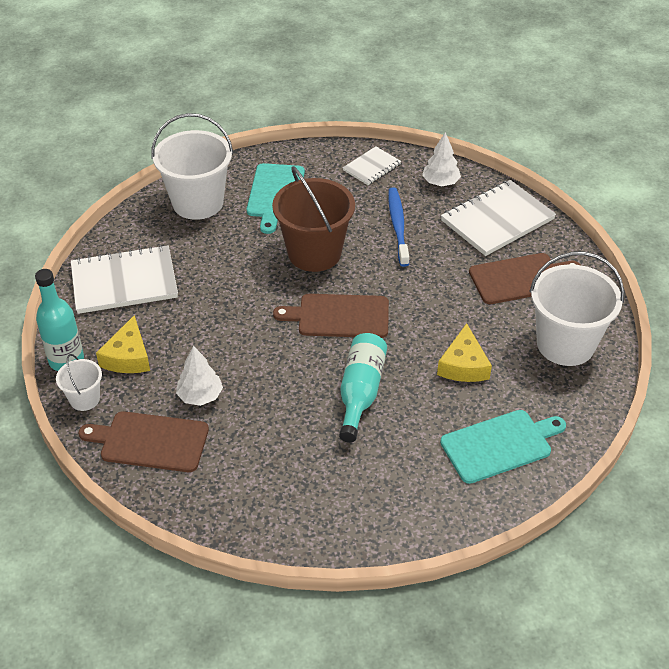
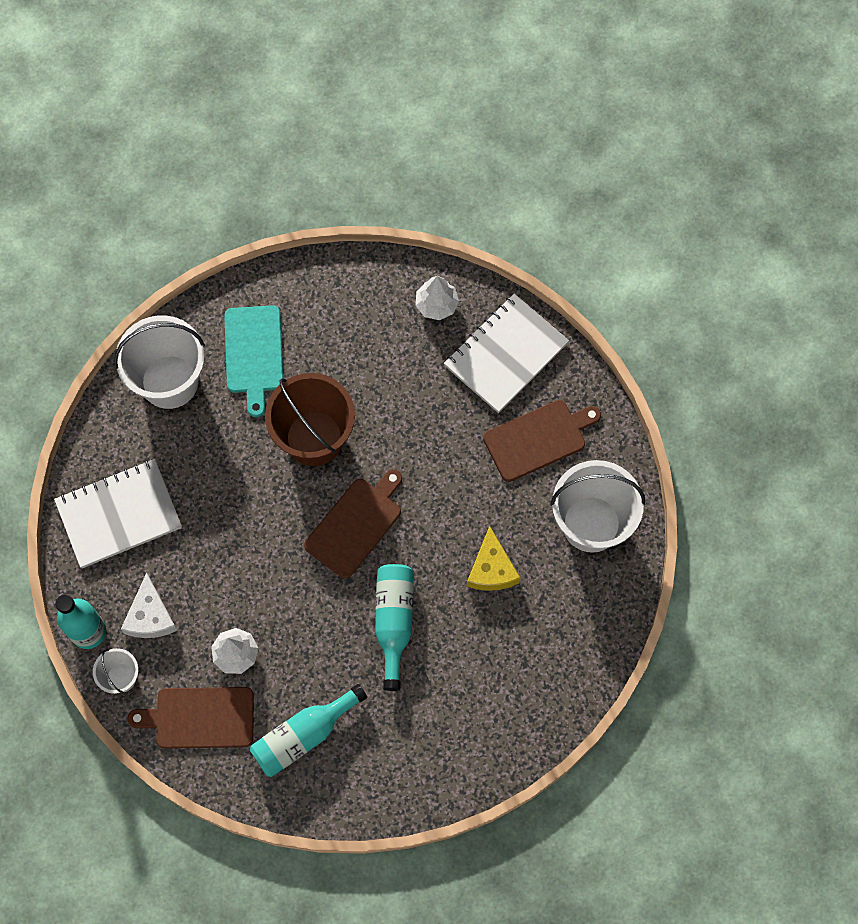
camera: 10 degrees left, 25 degrees up
yellow cheese [96,315,150,373] -> white cheese [121,572,177,638]
brown cutting board [273,294,389,338] -> brown cutting board turned 135 degrees clockwise [304,469,402,579]
white notebook [343,146,401,185] -> none
blue toothbrush [388,187,409,267] -> none
turquoise cutting board [440,410,566,484] -> none
none -> turquoise bottle [250,684,367,777]

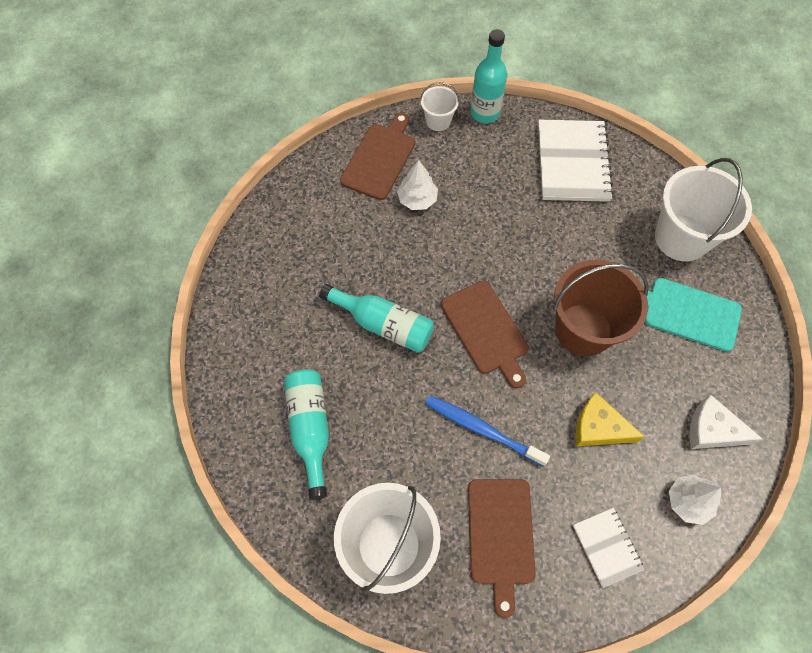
camera: 115 degrees right, 5 degrees down
white cheese [121,572,177,638] -> white cheese moved to [690,394,763,449]
turquoise bottle [250,684,367,777] -> turquoise bottle moved to [284,369,329,500]
white notebook [444,294,569,413] -> white notebook [573,508,645,588], size x0.55
yellow cheese [467,526,520,591] -> yellow cheese moved to [575,392,645,447]
none -> blue toothbrush [425,396,550,467]

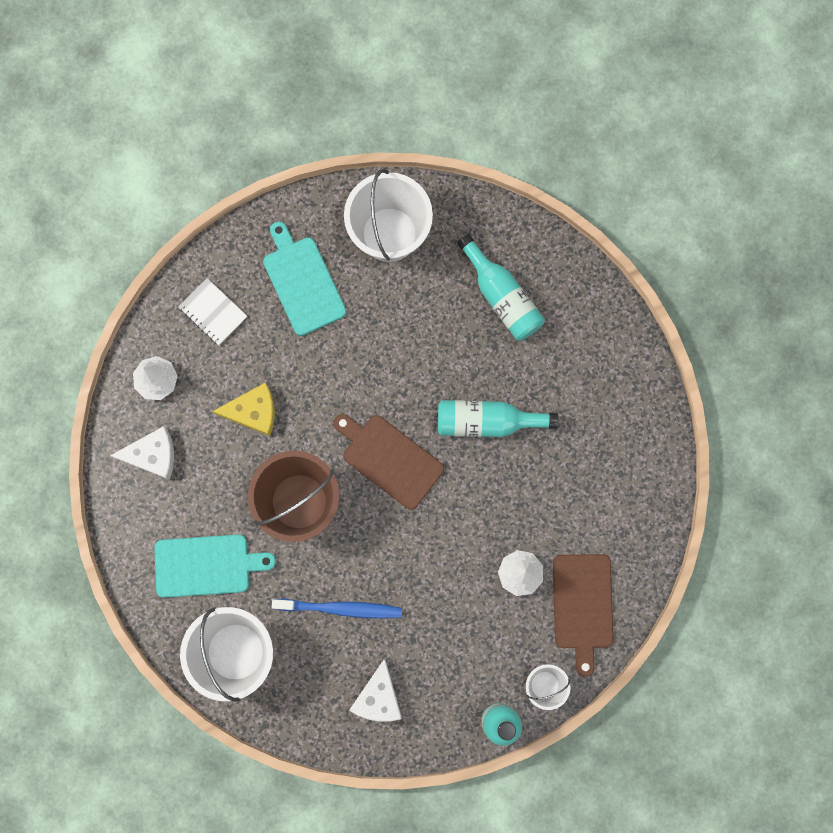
camera: 155 degrees right, 15 degrees up
blue toothbrush [425,396,550,467] -> blue toothbrush moved to [272,599,402,619]
brown cutting board [468,479,536,618] -> turquoise cutting board [263,221,346,336]
white notebook [538,120,614,202] -> white cheese [349,658,402,722]

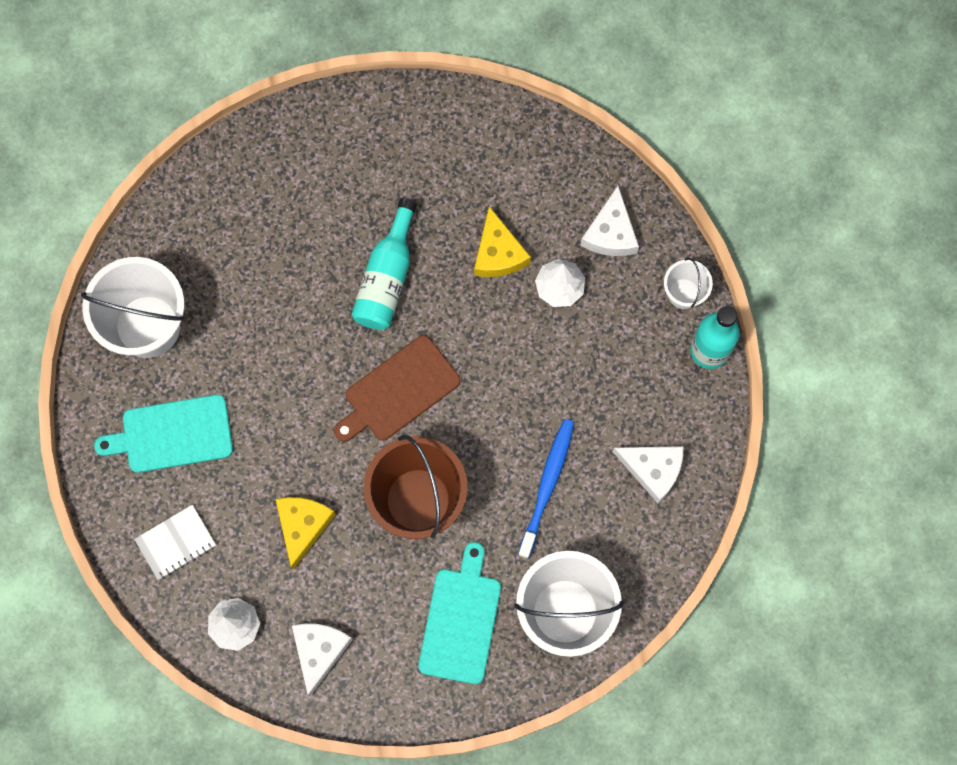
camera: 75 degrees left, 5 degrees down
turquoise bottle [457,234,545,341] -> none
brown cutting board [553,554,613,677] -> white cheese [580,186,639,256]
none -> yellow cheese [474,206,531,277]

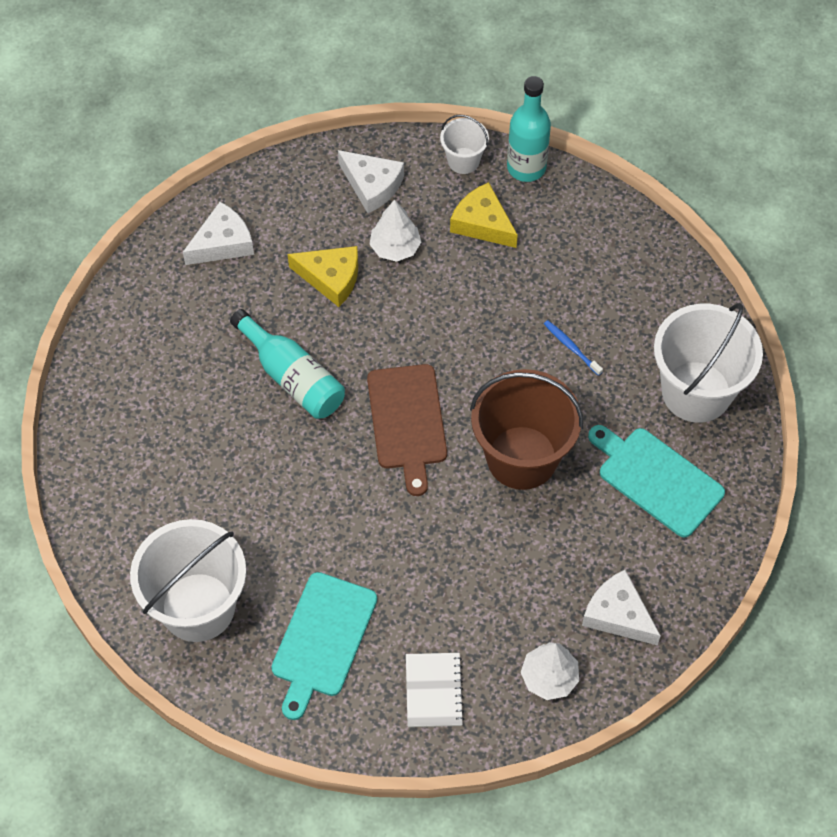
camera: 60 degrees left, 15 degrees down
yellow cheese [276,497,336,570] -> yellow cheese moved to [450,182,518,248]
blue toothbrush [518,419,574,559] -> blue toothbrush [544,320,603,376], size x0.53
white cheese [613,446,684,503] -> white cheese moved to [183,202,254,265]

